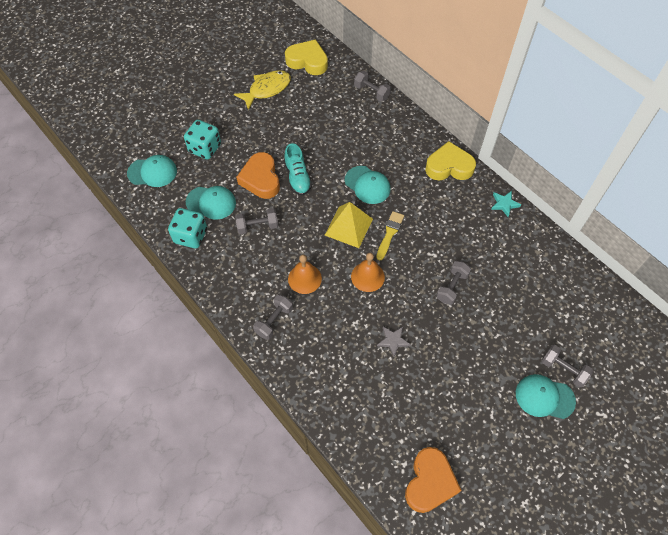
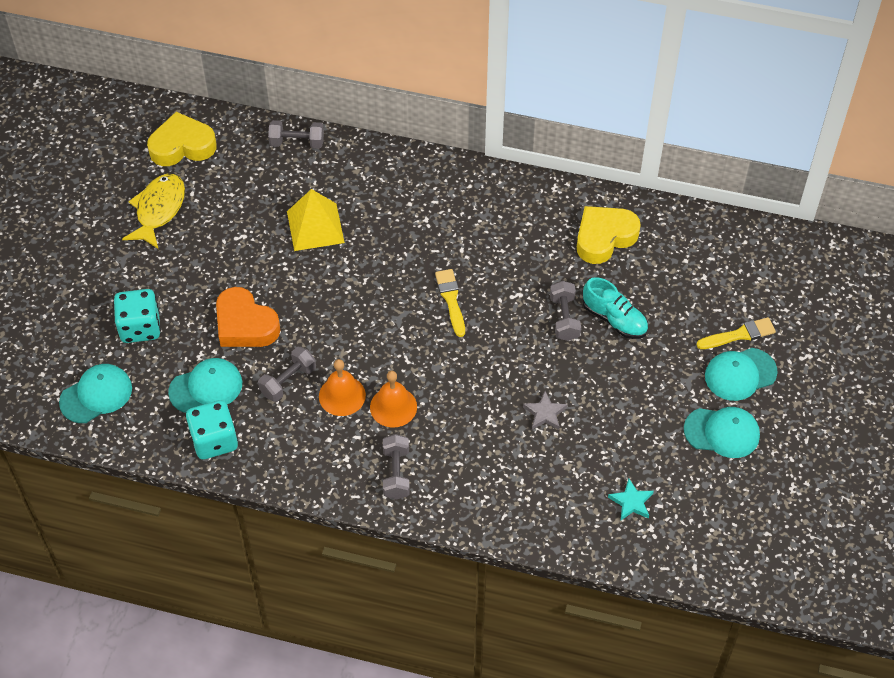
camera: 35 degrees left, 5 degrees down
turquoise shoe [284,143,312,196] -> turquoise shoe moved to [583,277,648,339]
yellow pyramid [325,202,373,248] -> yellow pyramid moved to [287,189,345,251]
turquoise cap [345,166,391,204] -> turquoise cap moved to [684,407,760,458]
orange bell [351,253,385,292] -> orange bell moved to [319,359,366,416]
orange heart [405,447,462,513] -> none
yellow heart [425,141,476,180] -> yellow heart moved to [577,206,641,264]
turquoise star [491,191,521,217] -> turquoise star moved to [608,479,654,520]
grey dumbbell [542,345,593,387] -> yellow brush [697,317,776,349]

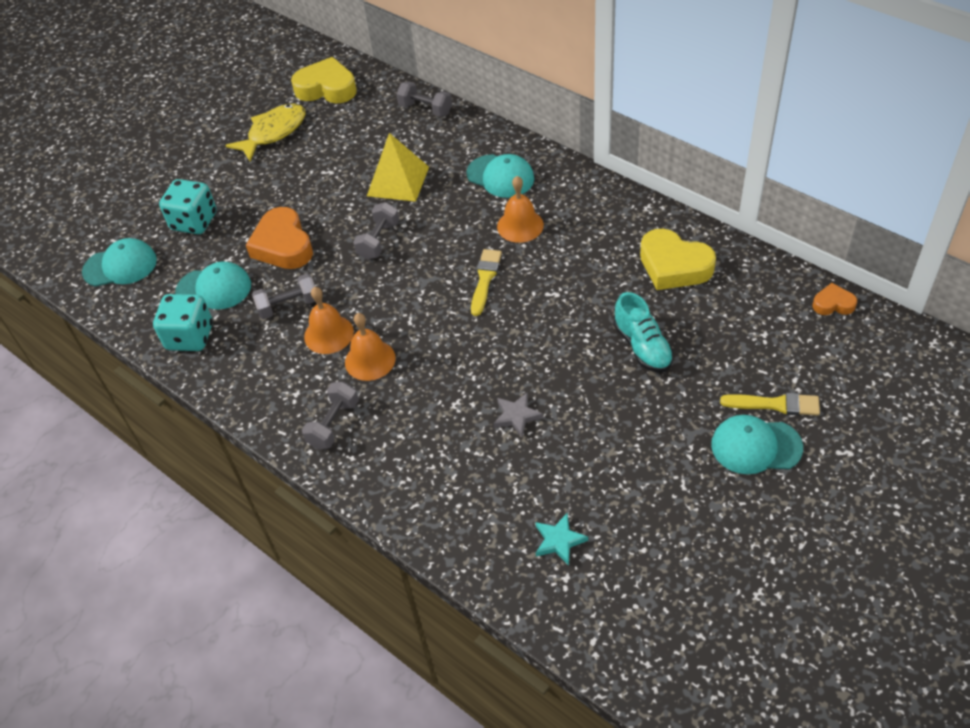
camera: 30 degrees right, 5 degrees down
grey dumbbell [550,281,581,341] -> grey dumbbell moved to [353,202,399,260]
yellow heart [577,206,641,264] -> yellow heart turned 135 degrees counterclockwise [640,229,716,290]
turquoise cap [684,407,760,458] -> turquoise cap moved to [466,154,534,198]
none -> orange bell [497,176,544,243]
none -> orange heart [812,283,857,315]

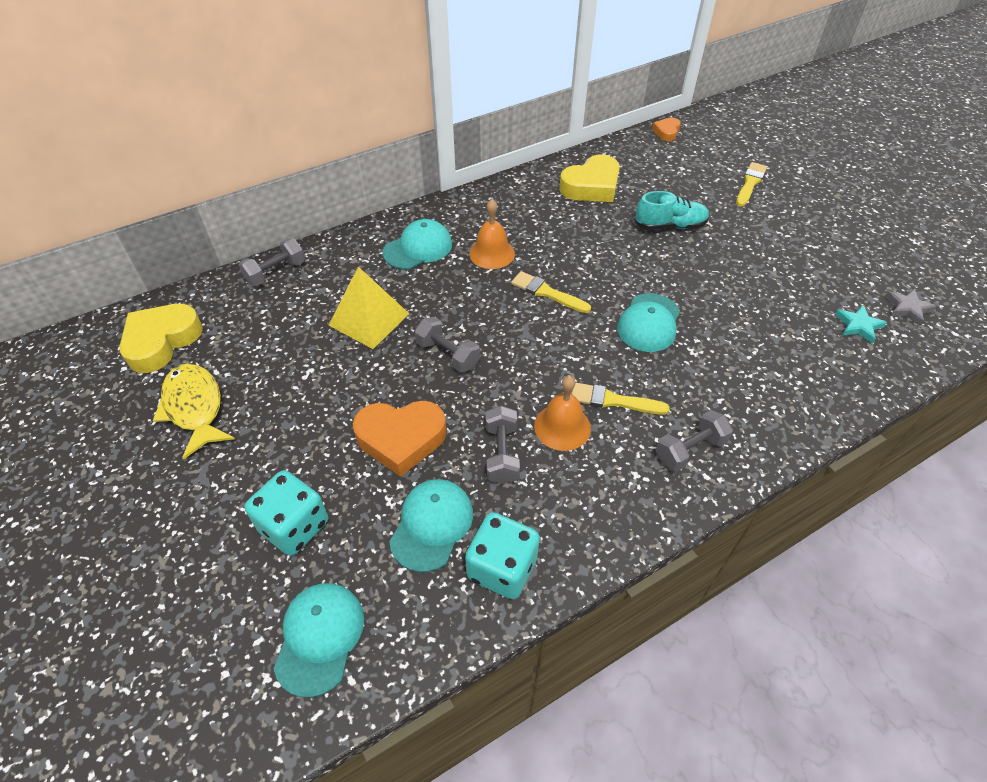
camera: 75 degrees left, 0 degrees up
grey dumbbell [302,381,359,449] -> grey dumbbell turned 75 degrees counterclockwise [656,410,733,472]
orange bell [345,313,396,381] -> yellow brush [572,382,670,414]
grey star [493,392,543,438] -> grey star moved to [885,289,937,326]
turquoise cap [711,415,803,474] -> turquoise cap moved to [617,293,680,352]

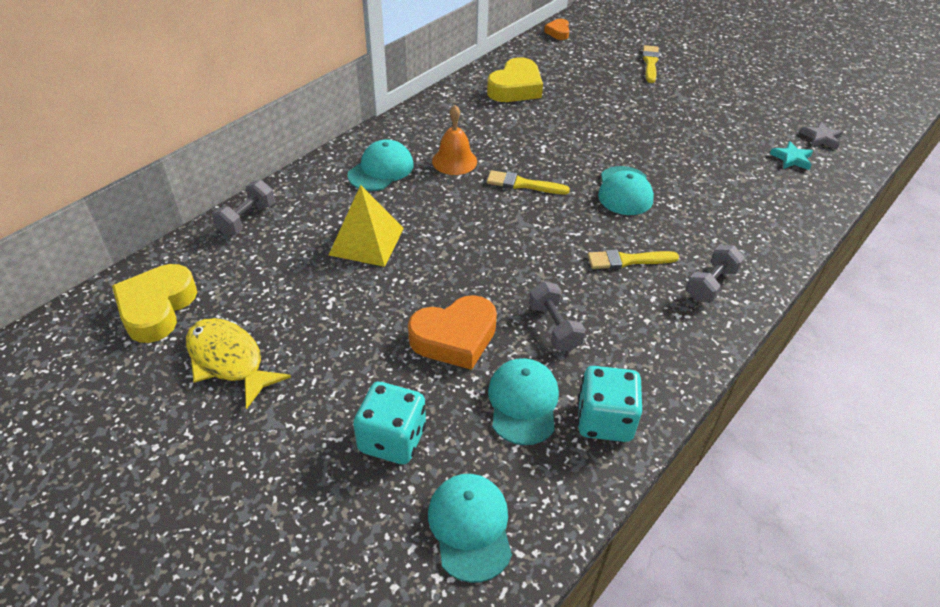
camera: 20 degrees left, 5 degrees down
grey dumbbell [415,317,480,373] -> none
orange bell [534,376,591,451] -> none
turquoise shoe [635,191,709,230] -> none

